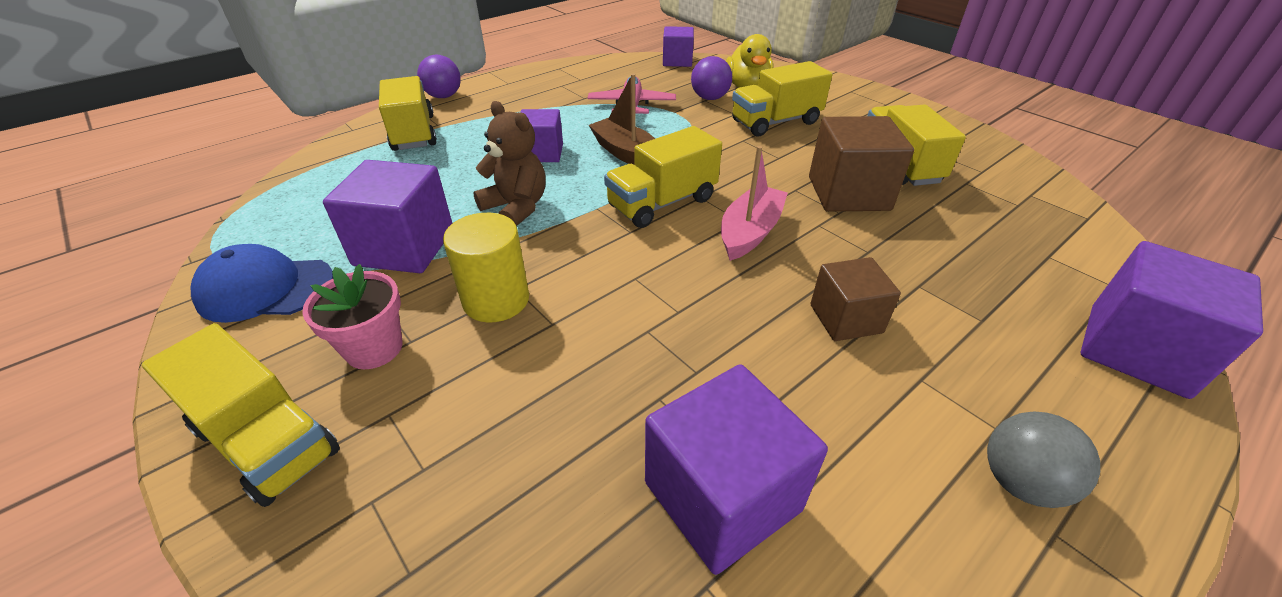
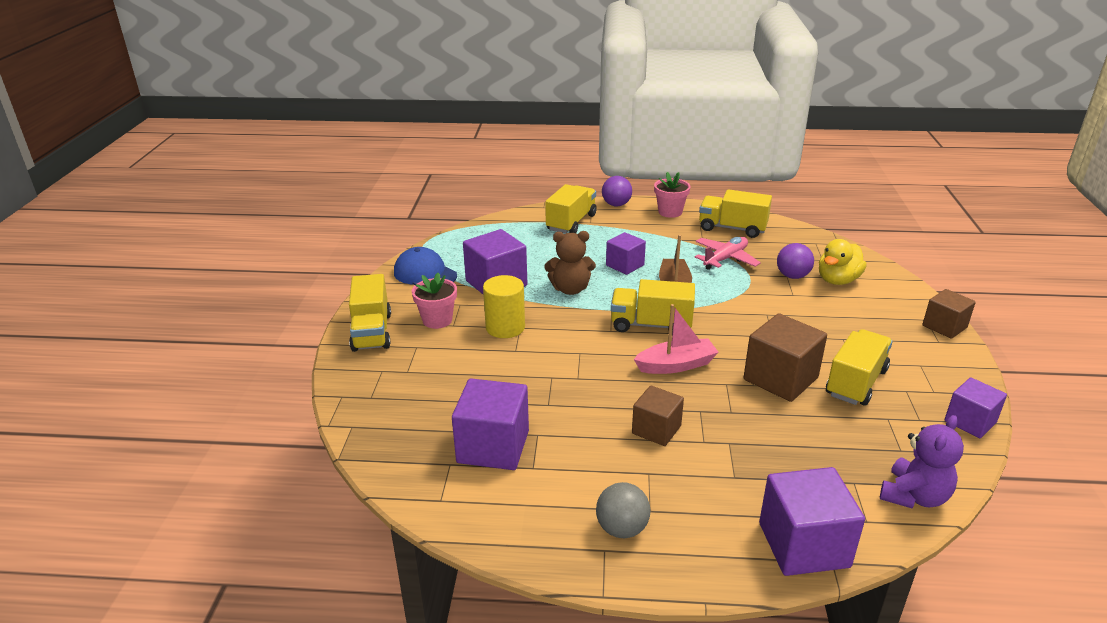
camera: 45 degrees right, 10 degrees down
brown teddy bear [473,101,546,226] -> brown teddy bear turned 90 degrees clockwise [544,231,596,295]
purple cube [663,26,694,67] -> purple cube moved to [944,377,1007,438]
yellow truck [732,61,832,136] -> yellow truck moved to [699,189,772,238]
none -> pink flower pot [654,172,690,218]
none -> purple teddy bear [880,415,964,509]
none -> brown cube [922,289,976,339]

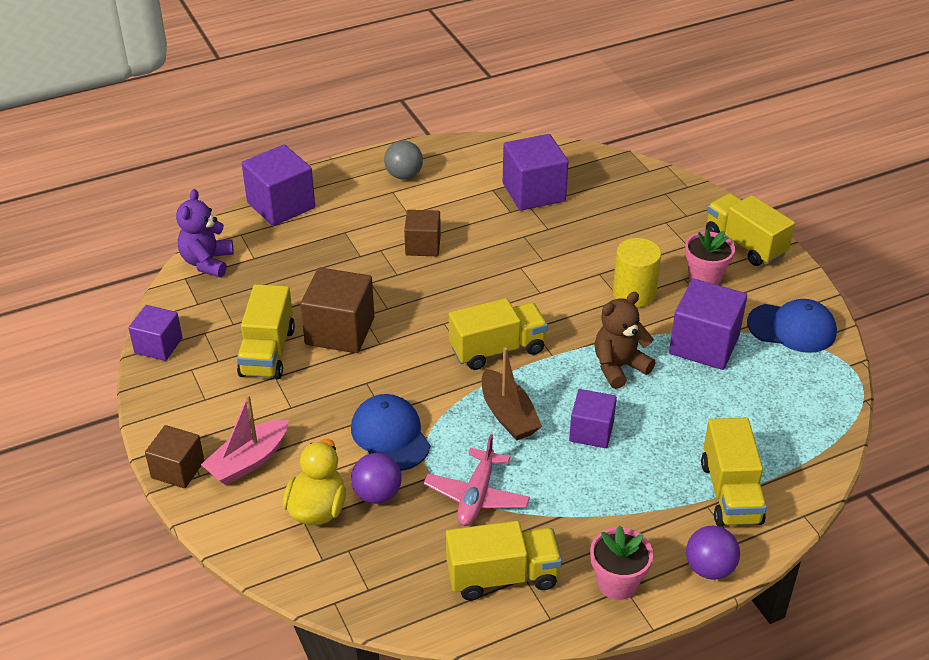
camera: 150 degrees right, 10 degrees up
pink boat [634,304,719,374] -> pink boat moved to [201,395,289,485]
none -> blue cap [351,394,430,471]

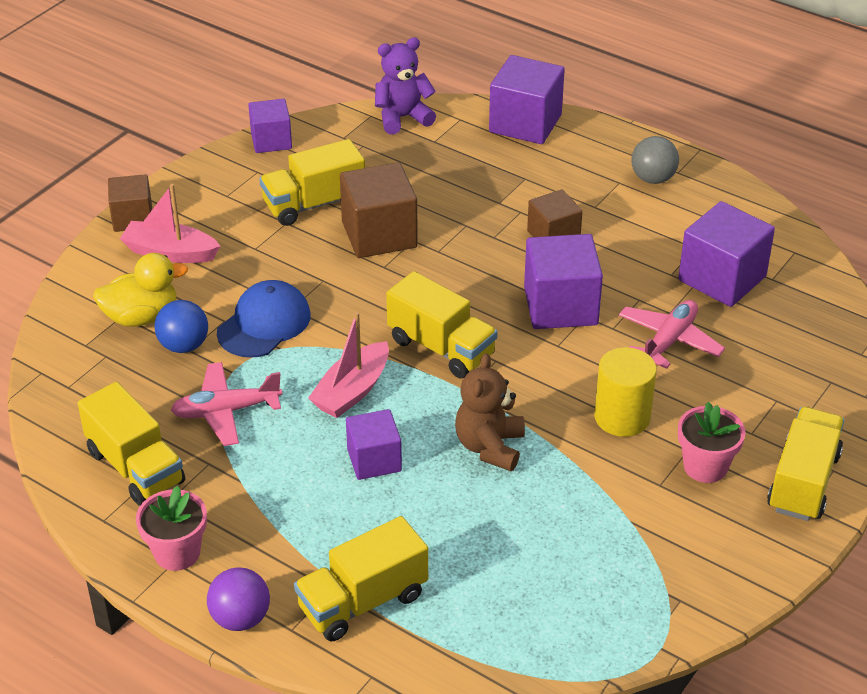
camera: 60 degrees right, 0 degrees up
purple ball [351,453,402,504] -> blue ball [154,300,208,353]
brown boat [482,347,542,441] -> pink boat [308,312,389,418]
brown teddy bear [594,292,655,389] -> brown teddy bear turned 105 degrees counterclockwise [455,353,525,471]
purple cube [669,279,747,370] -> purple cube moved to [524,234,603,329]
blue cap [747,299,837,353] -> none
none -> pink plane [619,300,725,369]

